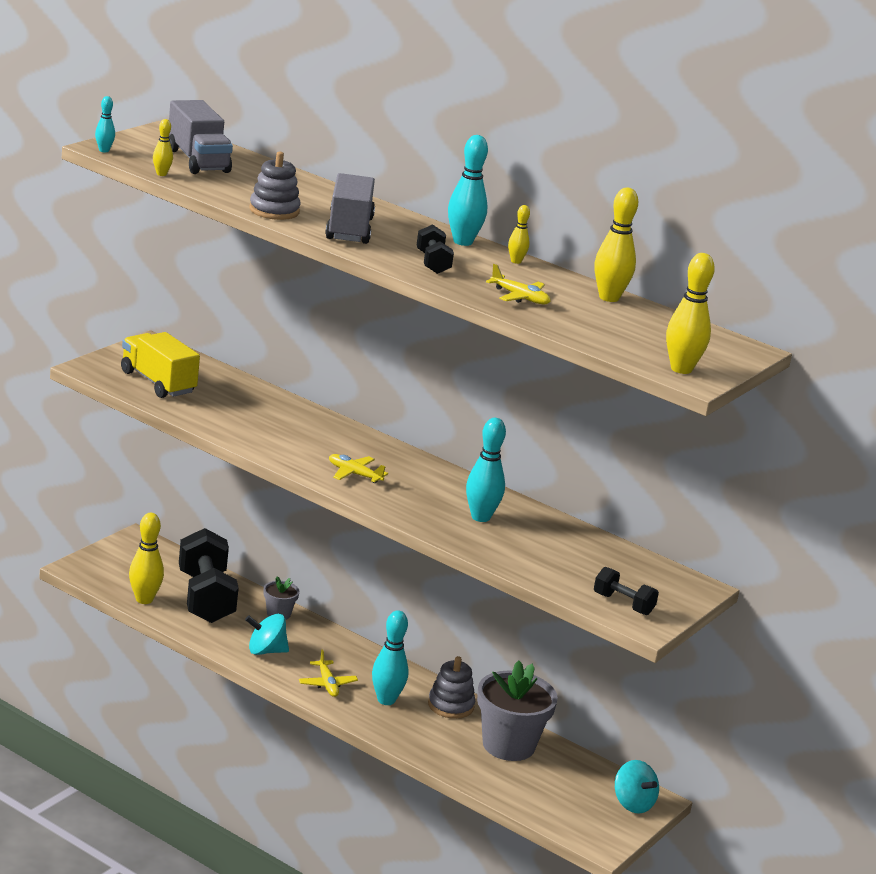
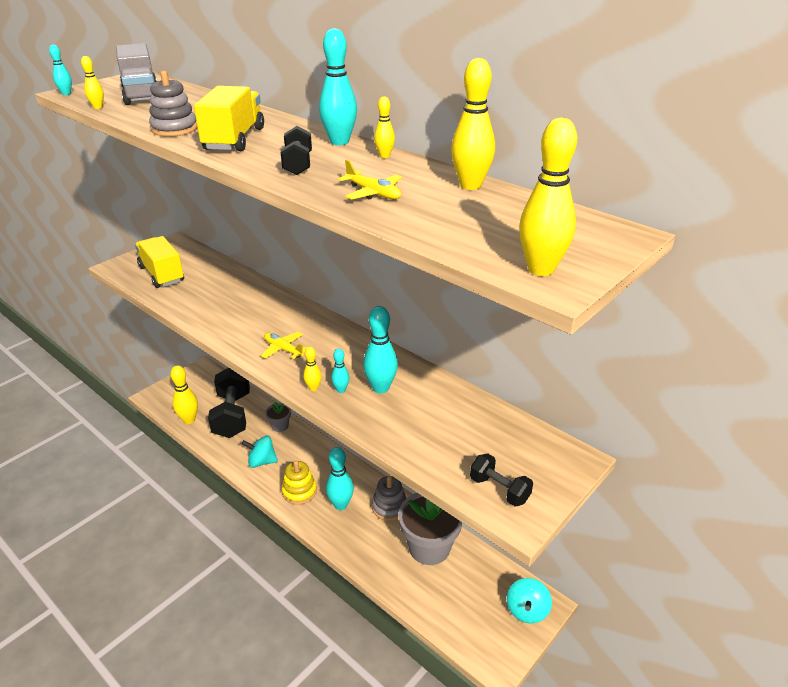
camera: 10 degrees right, 10 degrees up
yellow plane [299,649,358,697] -> yellow stacking toy [282,460,317,505]
grey truck [325,173,375,244] -> yellow truck [194,86,264,151]
turquoise spinning top [615,760,659,814] -> turquoise spinning top turned 45 degrees clockwise [507,578,552,623]
none -> yellow bowling pin [303,347,322,391]
none -> turquoise bowling pin [331,348,349,393]

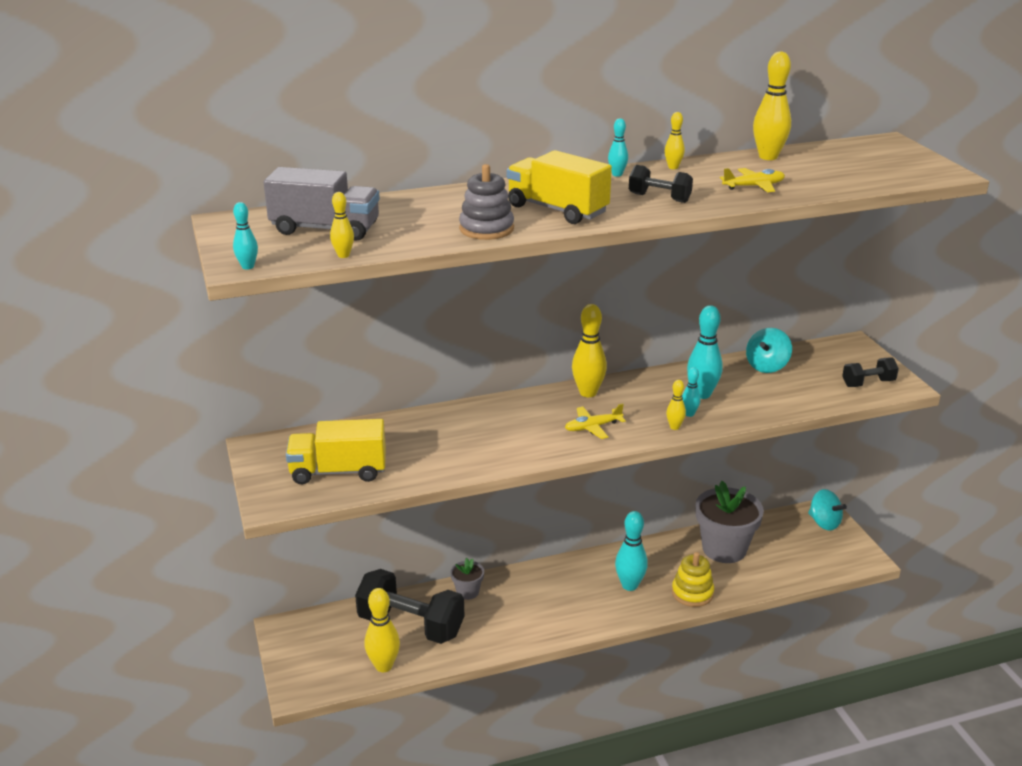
camera: 60 degrees left, 5 degrees down
turquoise spinning top [242,436,278,468] -> turquoise spinning top moved to [746,328,792,373]
yellow stacking toy [282,460,317,505] -> yellow stacking toy moved to [672,552,714,607]
turquoise bowling pin [319,28,357,145] -> turquoise bowling pin [608,118,628,177], size x0.53
grey stacking toy [372,476,406,521] -> none
yellow bowling pin [519,118,577,276] -> yellow bowling pin moved to [572,304,607,397]

